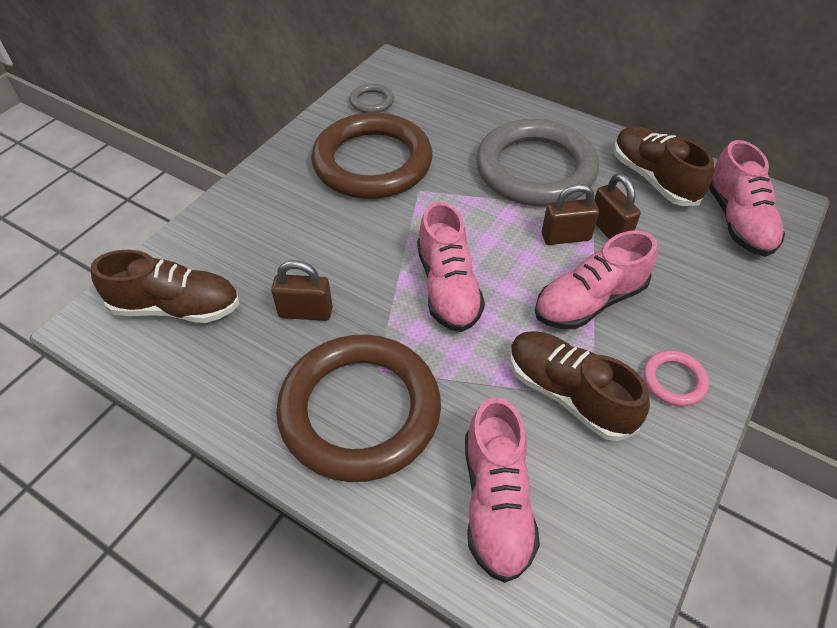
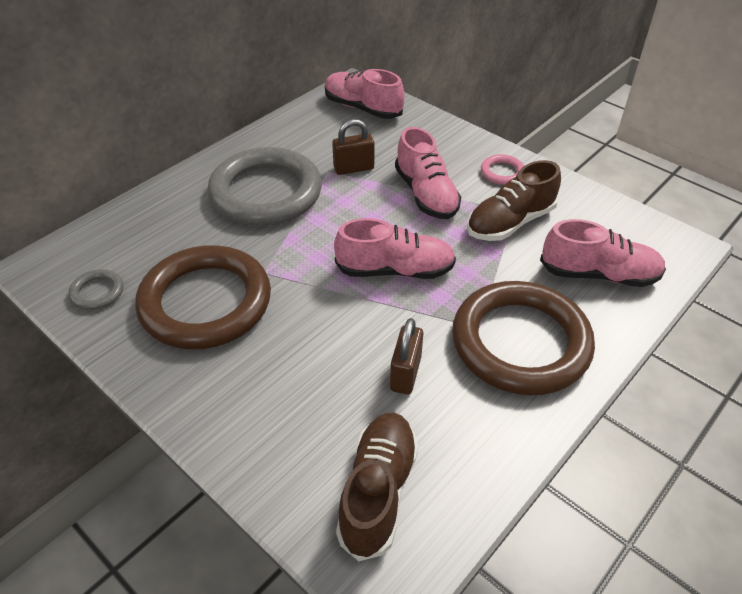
camera: 80 degrees left, 5 degrees down
brown padlock [542,184,599,245] -> none
brown shoe [614,126,714,206] -> none
pink shoe [709,140,785,257] -> pink shoe turned 150 degrees counterclockwise [325,69,405,119]

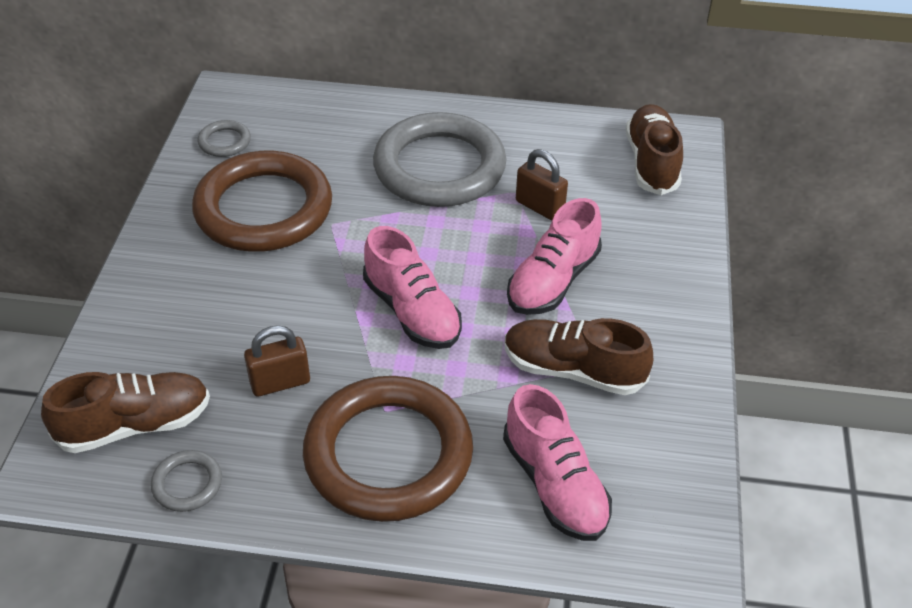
camera: 55 degrees right, 0 degrees up
pink shoe [325,69,405,119] -> brown shoe [626,104,683,195]
pink ring [481,154,524,185] -> none
none -> grey ring [151,450,222,512]

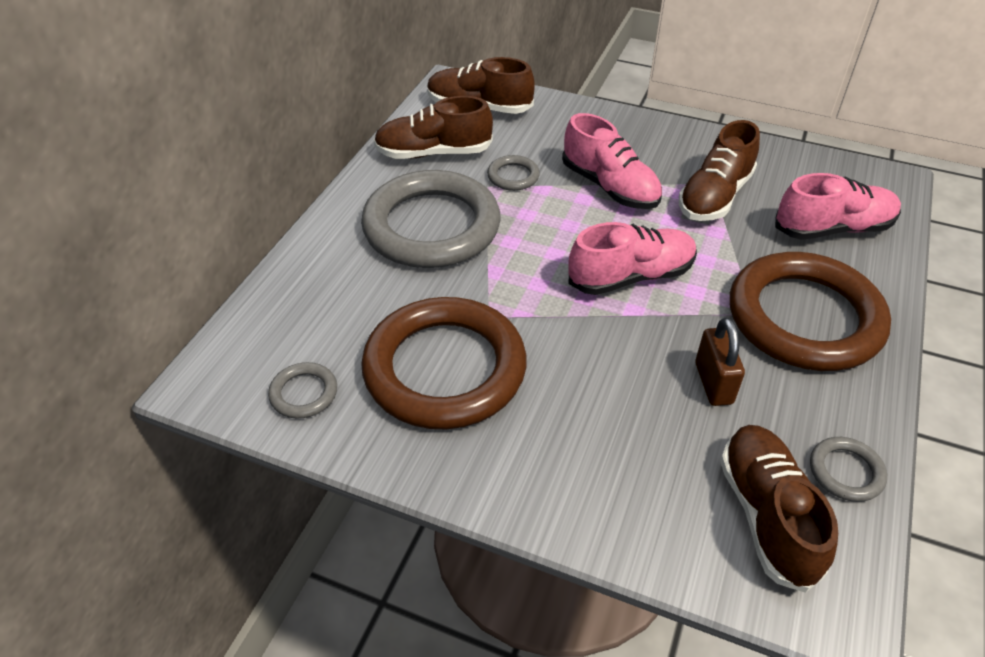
camera: 75 degrees left, 0 degrees up
brown padlock [516,149,568,220] -> grey ring [487,155,540,191]
none -> brown shoe [374,96,493,159]

